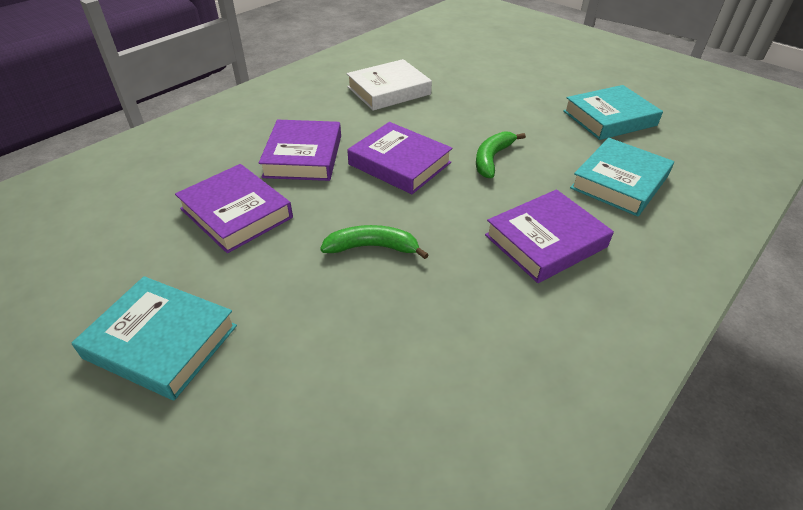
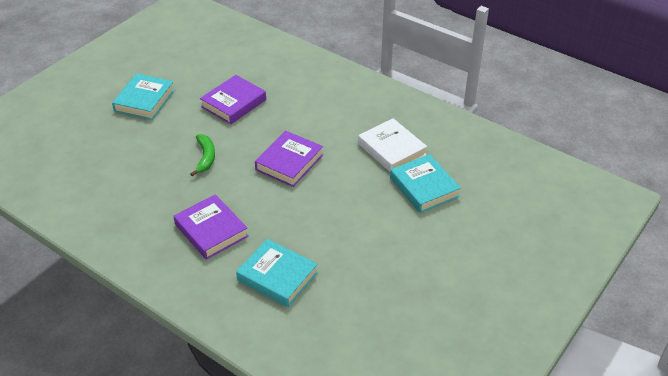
camera: 85 degrees right, 0 degrees up
purple book [259,120,341,181] -> none
green banana [476,131,526,178] -> none
turquoise book [563,85,663,140] -> turquoise book moved to [390,154,461,213]

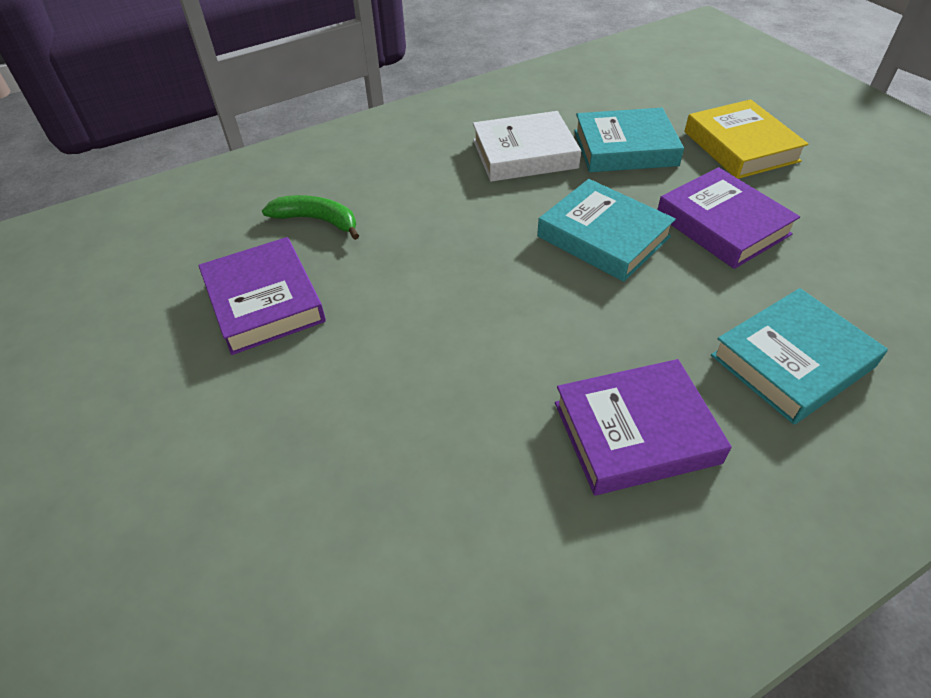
camera: 65 degrees left, 5 degrees up
turquoise book [112,73,175,120] -> turquoise book moved to [537,179,676,282]
green banana [190,134,215,176] -> green banana moved to [262,195,359,240]
purple book [255,131,323,187] -> purple book moved to [657,167,800,269]
none -> yellow book [684,99,809,179]

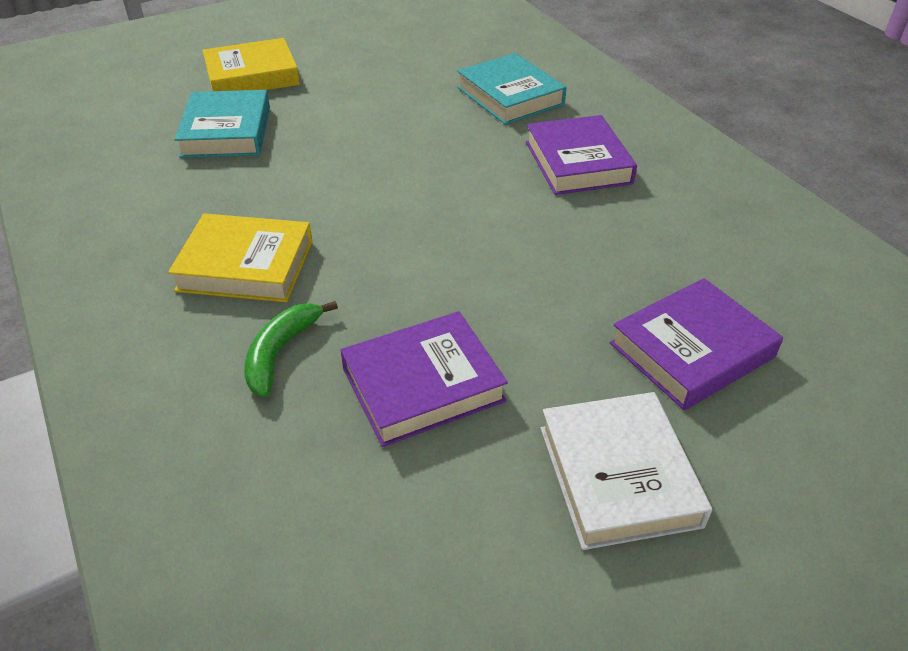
camera: 90 degrees left, 5 degrees down
white book [473,111,581,182] -> white book moved to [541,392,712,550]
turquoise book [537,179,676,282] -> none
purple book [657,167,800,269] -> purple book moved to [610,278,783,410]
none -> yellow book [168,213,313,302]

